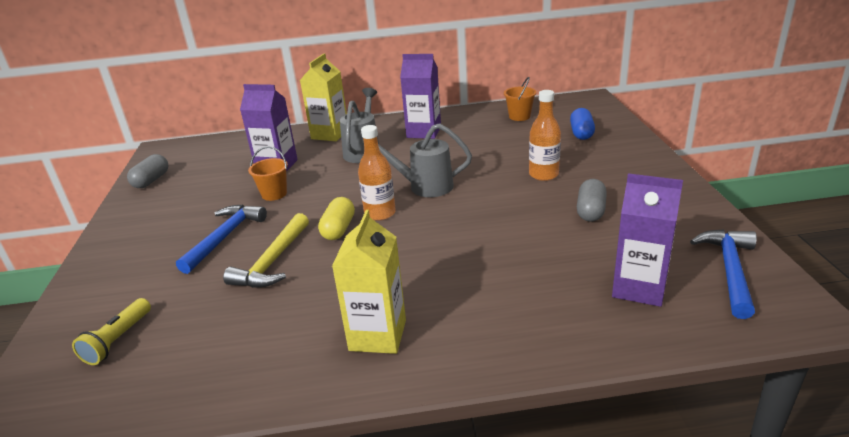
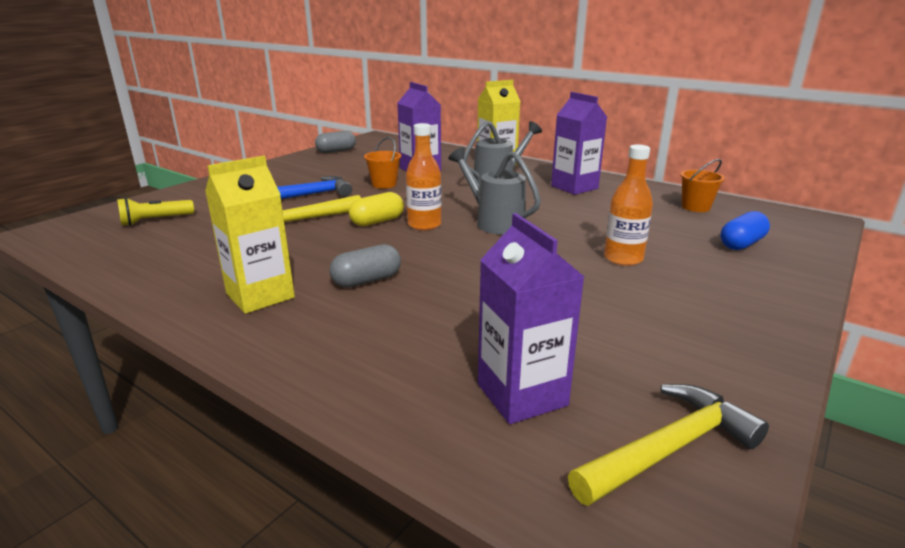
camera: 40 degrees right, 5 degrees down
grey capsule [577,179,607,222] -> grey capsule moved to [329,244,401,288]
blue hammer [690,229,757,319] -> yellow hammer [568,384,769,506]

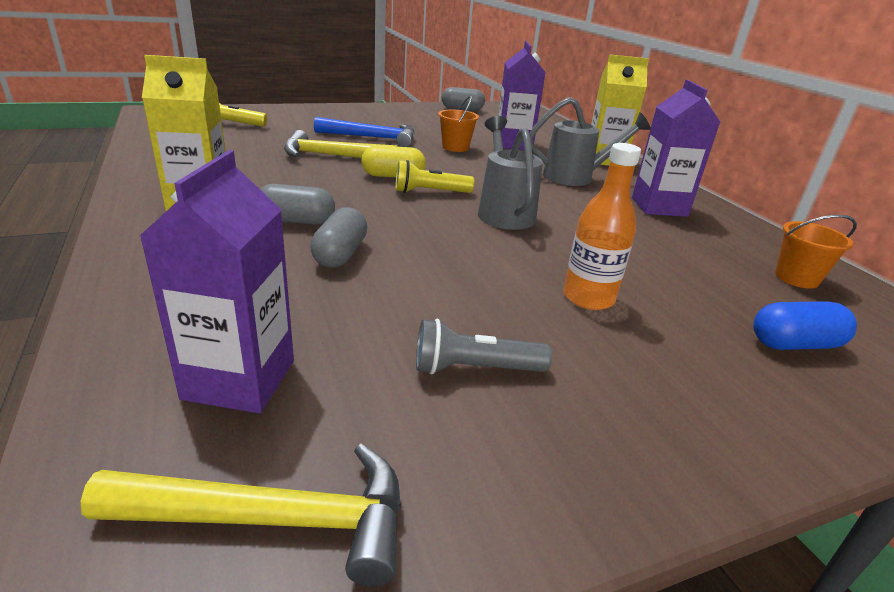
camera: 30 degrees right, 5 degrees up
orange bottle [406,123,442,230] -> yellow flashlight [395,160,474,193]
none -> grey capsule [310,207,367,268]
none -> grey flashlight [416,319,552,375]

